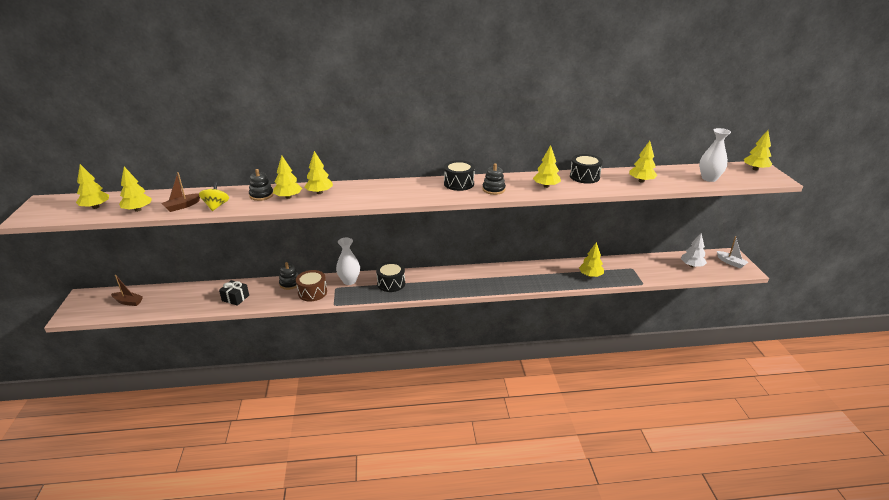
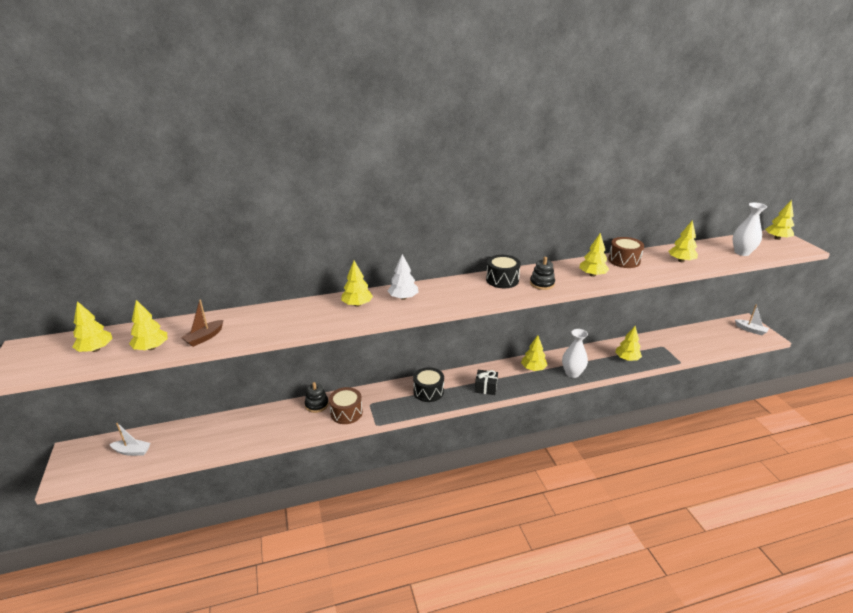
camera: 10 degrees left, 0 degrees up
brown boat [111,275,143,306] -> white boat [110,423,150,456]
yellow spinning top [199,182,229,211] -> none
black gift [219,280,249,306] -> black gift moved to [475,370,498,395]
black stacking toy [249,169,274,201] -> none
yellow tree [273,155,302,199] -> yellow tree moved to [521,335,548,371]
white vase [336,238,360,285] -> white vase moved to [562,329,588,378]
black drum [570,154,603,184] -> brown drum [608,237,644,268]
white tree [681,233,707,267] -> white tree moved to [388,254,419,300]

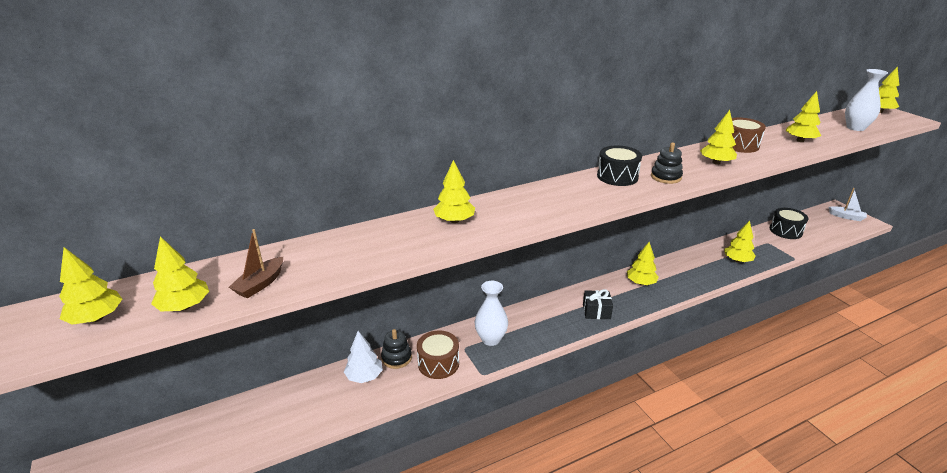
camera: 10 degrees left, 0 degrees up
white boat [110,423,150,456] -> none
white tree [388,254,419,300] -> white tree moved to [344,331,383,383]
black drum [413,367,444,402] -> black drum moved to [770,208,808,239]
white vase [562,329,588,378] -> white vase moved to [475,281,508,346]

